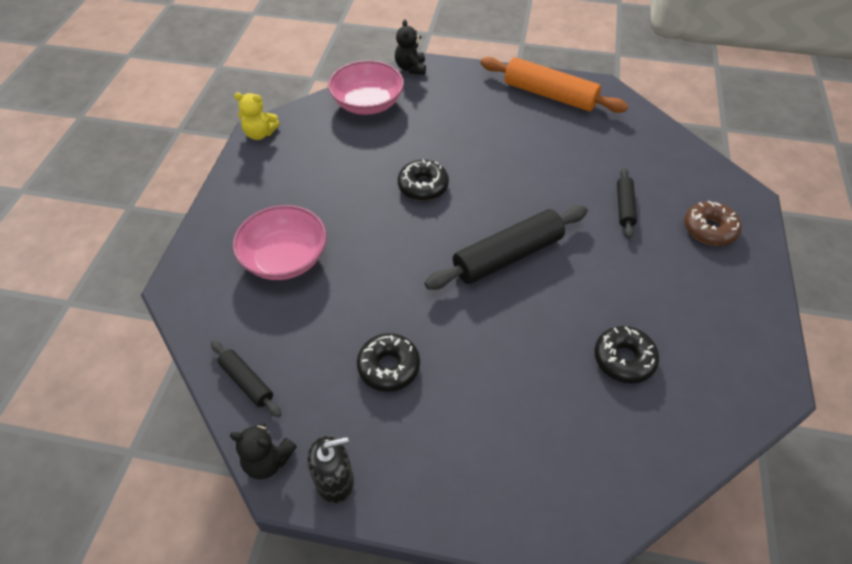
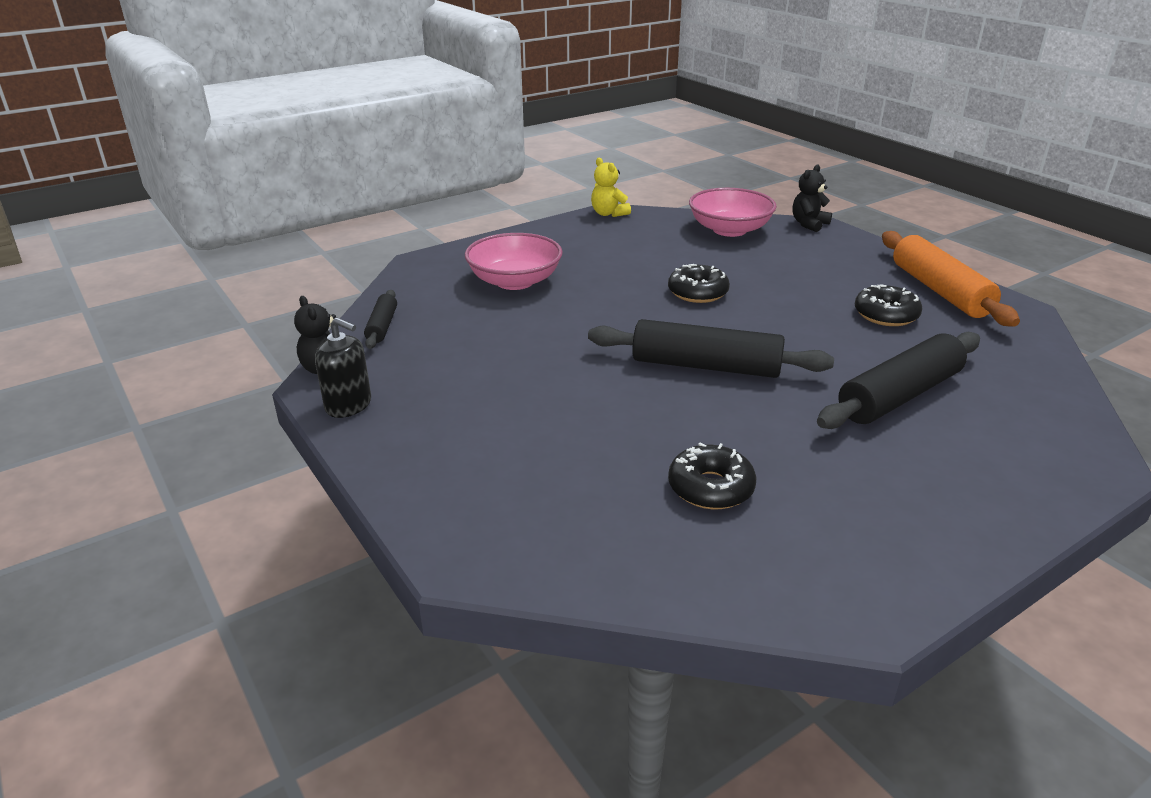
camera: 45 degrees right, 20 degrees down
black donut [357,333,420,392] -> black donut moved to [855,285,923,326]
black rolling pin [617,168,637,238] -> black rolling pin [817,332,980,429], size x1.92
brown donut [684,201,742,246] -> none

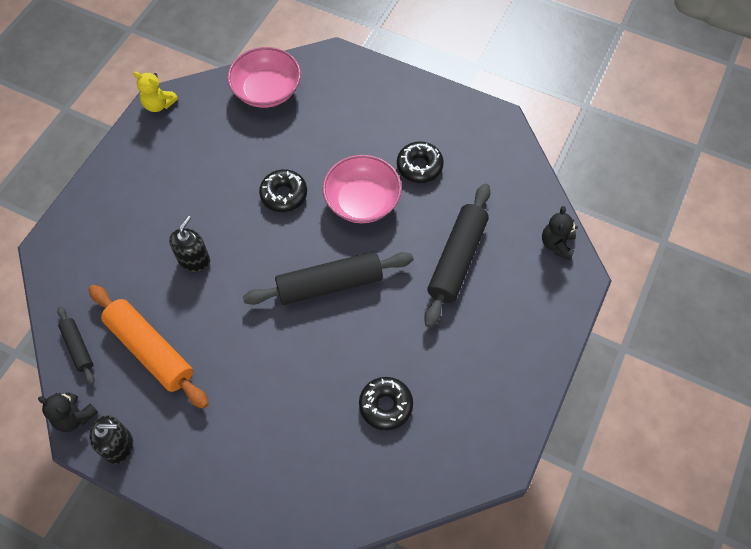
camera: 30 degrees left, 30 degrees up
pink bowl [465,233,563,290] -> pink bowl moved to [322,155,402,223]
black teddy bear [792,164,832,232] -> black teddy bear moved to [542,206,578,260]
orange rolling pin [882,231,1020,327] -> orange rolling pin moved to [89,285,209,409]
none -> black soap dispenser [169,216,210,273]

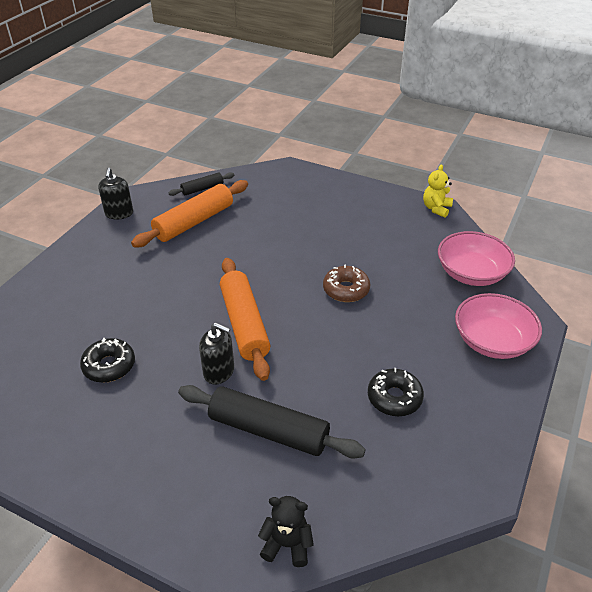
camera: 90 degrees right, 20 degrees down
black teddy bear [38,392,98,432] -> none
black soap dispenser [169,216,210,273] -> black soap dispenser moved to [199,323,234,384]
black rolling pin [243,251,414,305] -> orange rolling pin [220,258,270,381]
black donut [259,169,307,212] -> brown donut [323,265,370,302]
pink bowl [322,155,402,223] -> pink bowl moved to [455,293,542,359]

